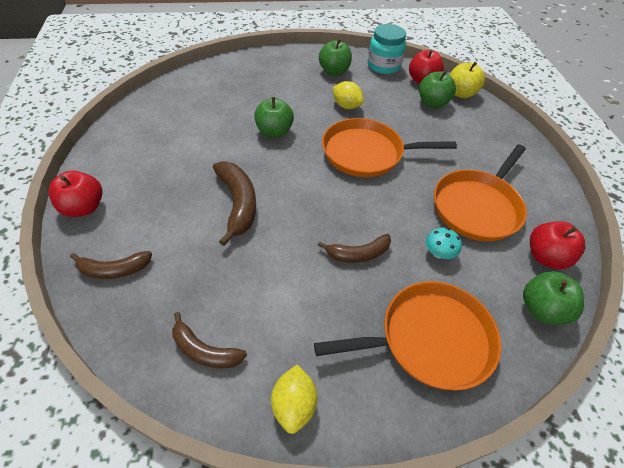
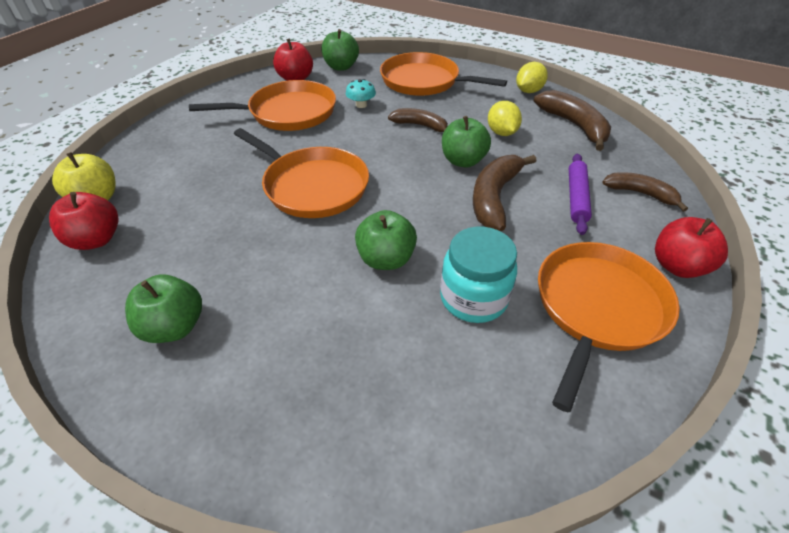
camera: 140 degrees left, 5 degrees down
brown banana [172,312,247,368] -> brown banana [534,90,611,151], size x1.53
yellow lemon [333,81,364,109] -> yellow lemon moved to [488,101,522,136]
turquoise jar [367,24,406,74] -> turquoise jar moved to [440,227,517,323]
green apple [419,71,456,108] -> green apple moved to [442,116,491,167]
none -> orange pan [538,242,680,412]
none -> purple rolling pin [569,154,592,235]

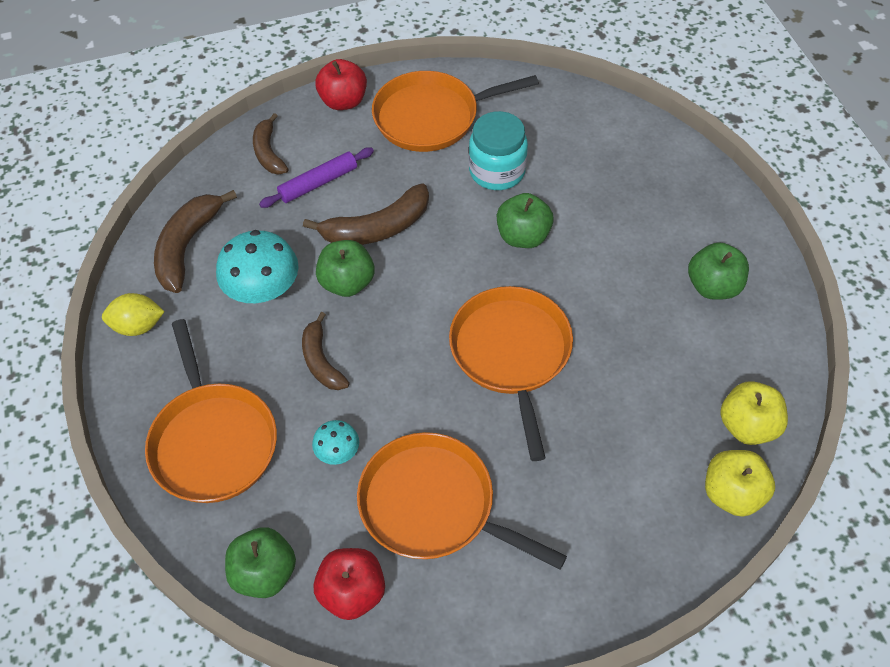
camera: 135 degrees left, 10 degrees up
red apple [49,192,118,250] -> yellow apple [720,381,788,445]
yellow lemon [488,101,522,136] -> turquoise mushroom [216,230,298,303]

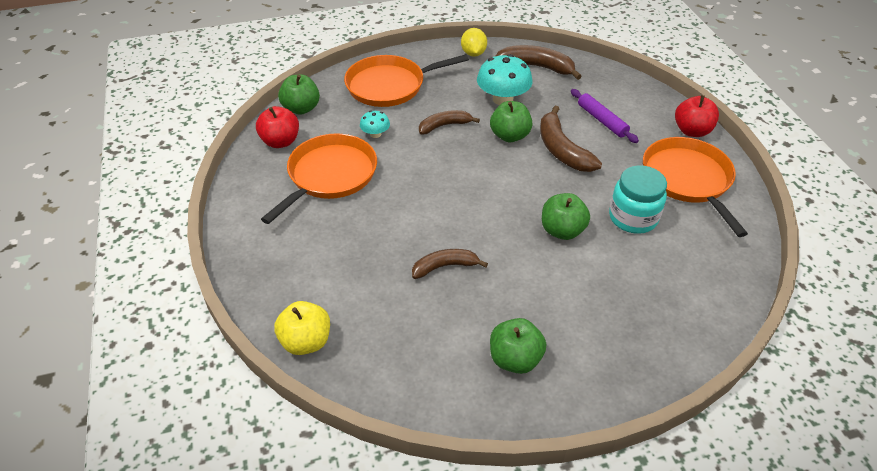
camera: 90 degrees right, 10 degrees down
brown banana [253,113,288,175] -> brown banana moved to [412,249,488,279]
orange pan [449,286,573,461] -> none
yellow apple [720,381,788,445] -> none

